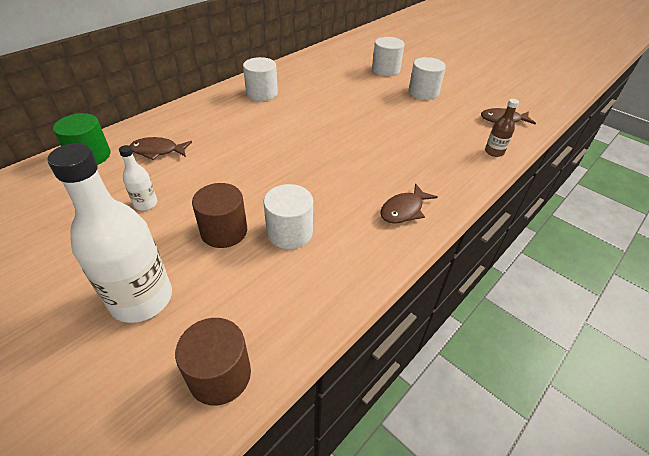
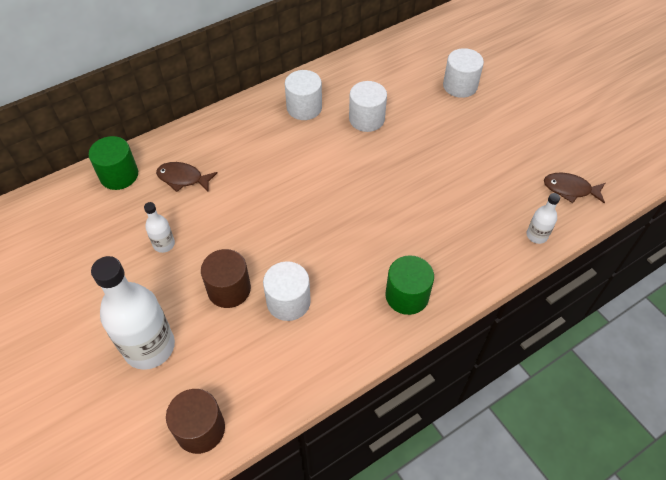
camera: 15 degrees right, 10 degrees up
brown fish [380,183,437,223] -> green cylinder [385,255,434,315]
white cylinder [409,57,446,100] -> white cylinder moved to [349,81,387,132]
brown bottle [485,99,519,157] -> white bottle [527,193,560,244]

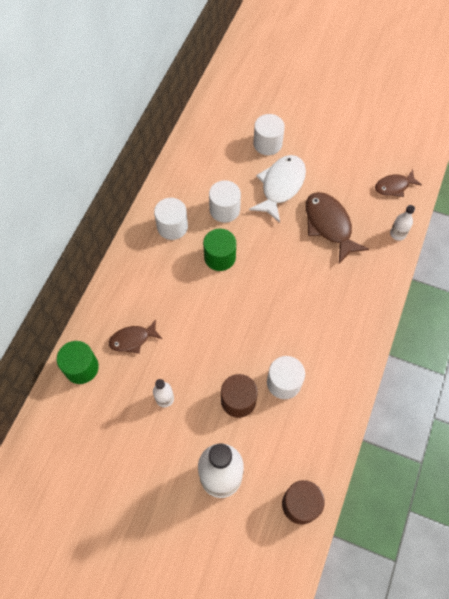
camera: 35 degrees left, 10 degrees up
green cylinder [385,255,434,315] -> green cylinder moved to [203,228,236,271]
none -> white fish [249,155,306,223]
none -> brown fish [306,192,369,263]

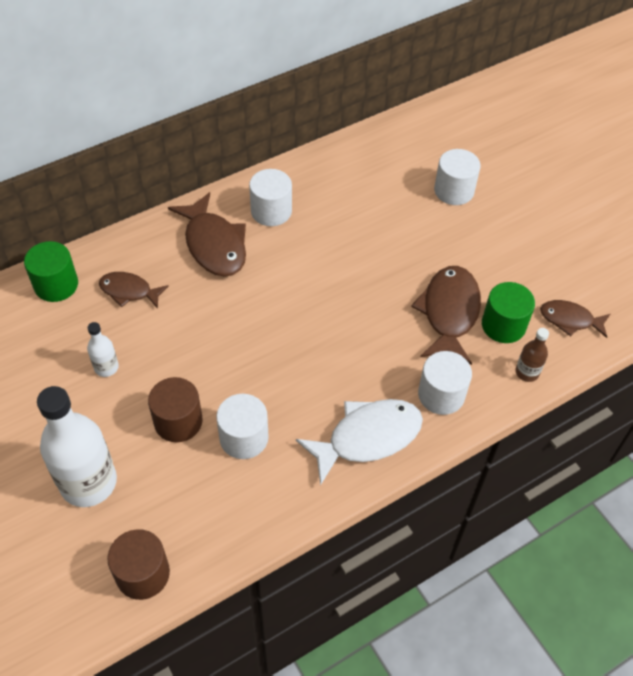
camera: 35 degrees right, 10 degrees down
green cylinder [203,228,236,271] -> green cylinder moved to [482,282,535,343]
white cylinder [209,180,241,223] -> white cylinder moved to [418,351,472,415]
white fish [249,155,306,223] -> white fish moved to [296,399,423,486]
white bottle [390,205,415,241] -> brown bottle [515,328,549,382]
none -> brown fish [168,192,246,277]

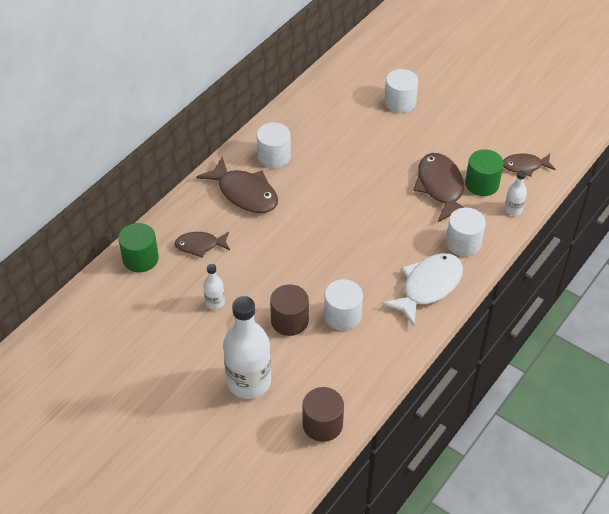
camera: 20 degrees left, 5 degrees down
brown bottle [515,328,549,382] -> white bottle [504,170,527,216]

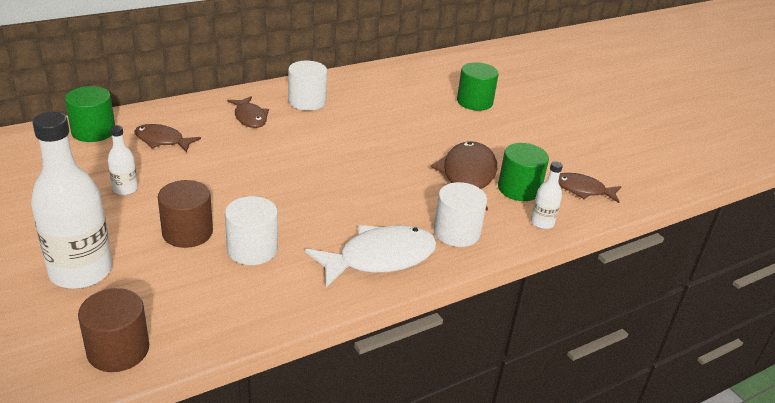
camera: 20 degrees right, 15 degrees down
brown fish [196,157,278,213] -> brown fish [227,96,269,128], size x0.60
white cylinder [384,69,418,113] -> green cylinder [457,62,499,111]

